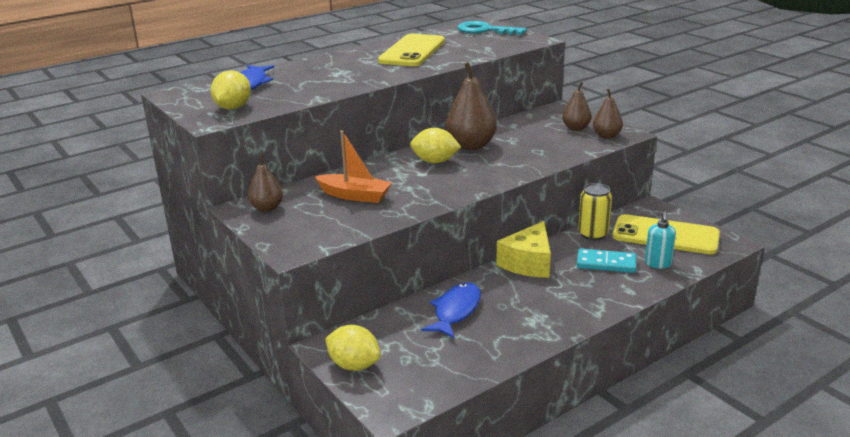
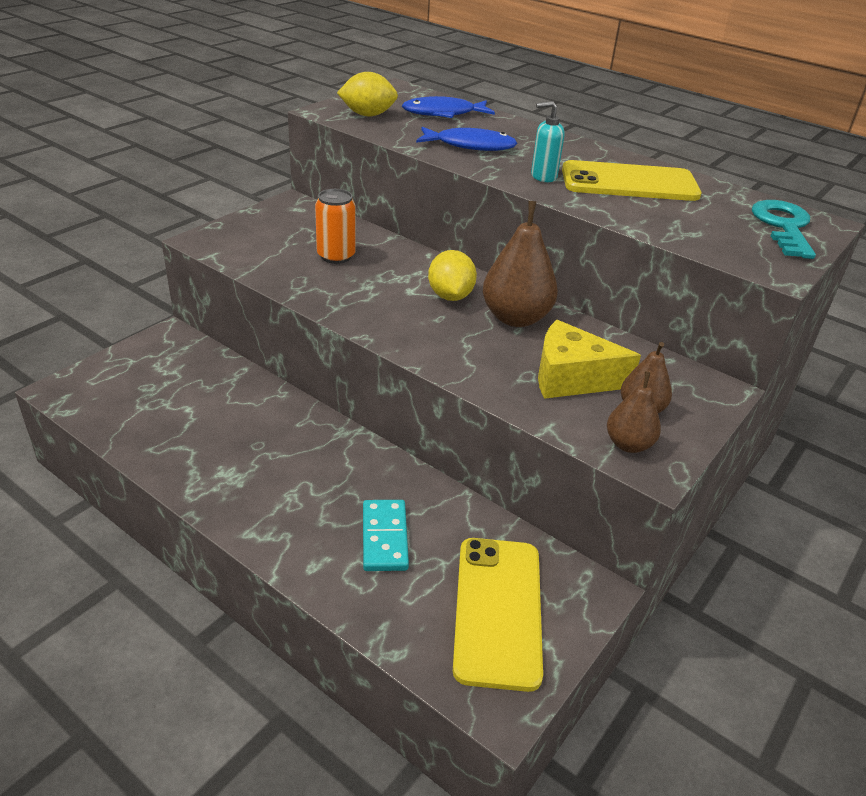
camera: 70 degrees right, 10 degrees up
brown pear [248,155,283,212] -> none
orange boat [315,131,392,203] -> orange can [315,189,356,264]
yellow lemon [325,325,381,371] -> none
blue fish [421,282,481,338] -> blue fish moved to [416,127,517,151]
yellow cheese [496,221,551,278] -> yellow cheese moved to [538,320,641,399]
yellow can [578,183,612,240] -> none
turquoise soap dispenser [645,212,676,268] -> turquoise soap dispenser moved to [531,101,565,182]

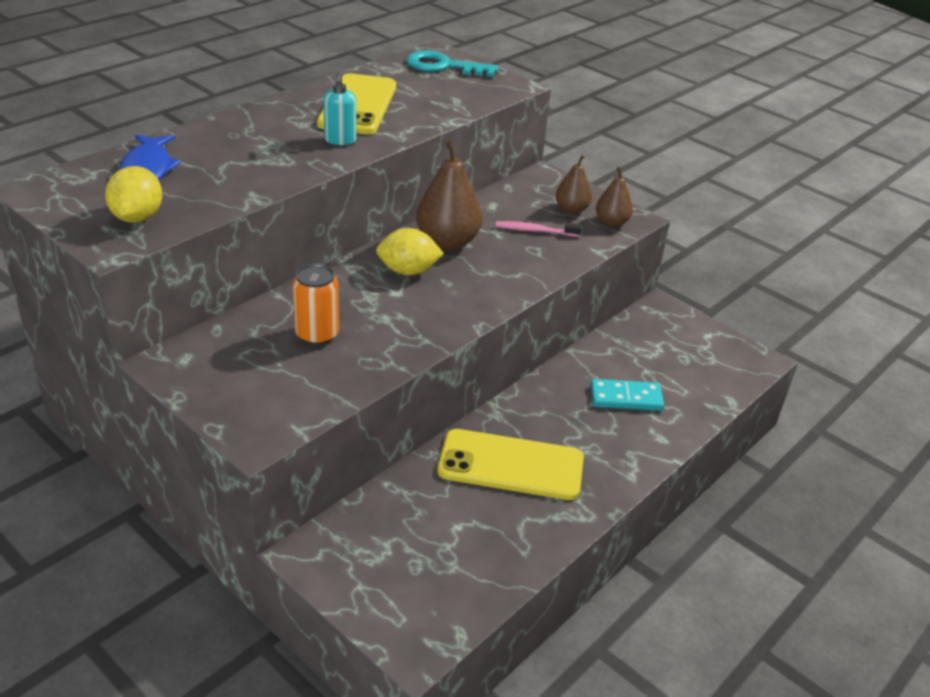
camera: 85 degrees left, 0 degrees up
blue fish [416,127,517,151] -> none
yellow phone [453,538,543,692] -> yellow phone moved to [438,429,584,500]
yellow cheese [538,320,641,399] -> pink toothbrush [496,221,582,237]

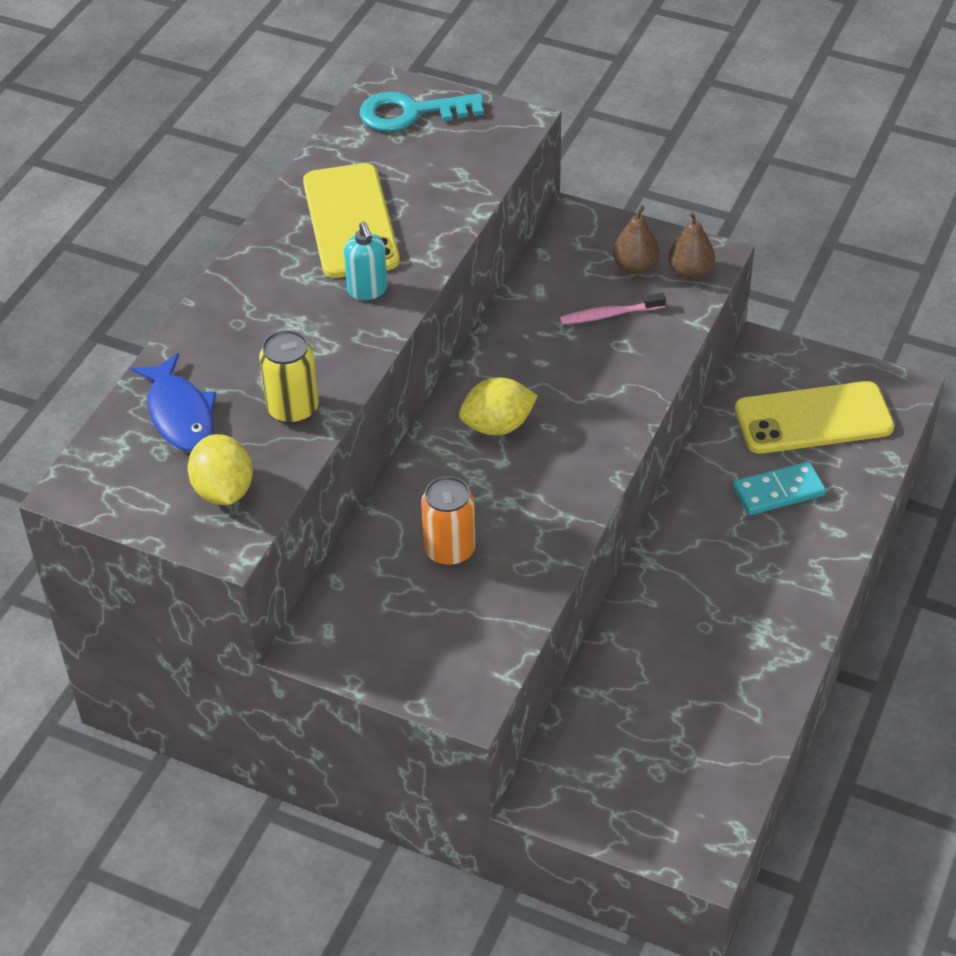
camera: 15 degrees left, 10 degrees up
brown pear [416,139,483,250] -> none
yellow phone [438,429,584,500] -> yellow phone moved to [735,381,894,454]
none -> yellow can [259,330,319,424]

